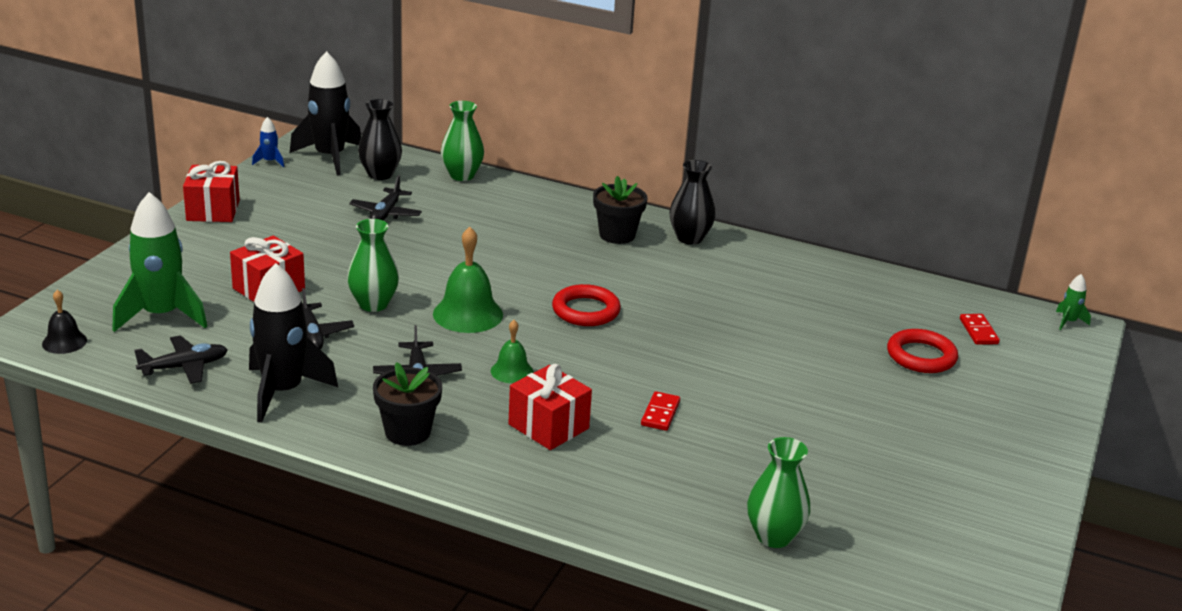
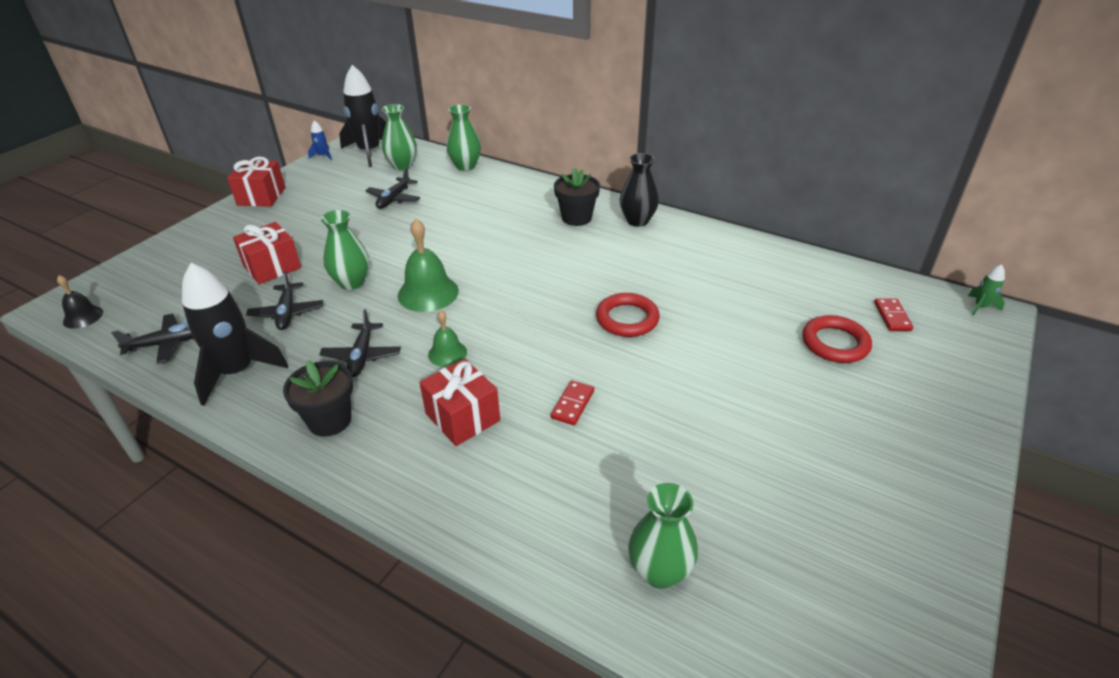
camera: 10 degrees right, 10 degrees up
green rocket [112,192,207,332] -> none
black vase [358,99,402,180] -> green vase [382,104,417,170]
red ring [552,284,621,326] -> red ring moved to [596,293,660,337]

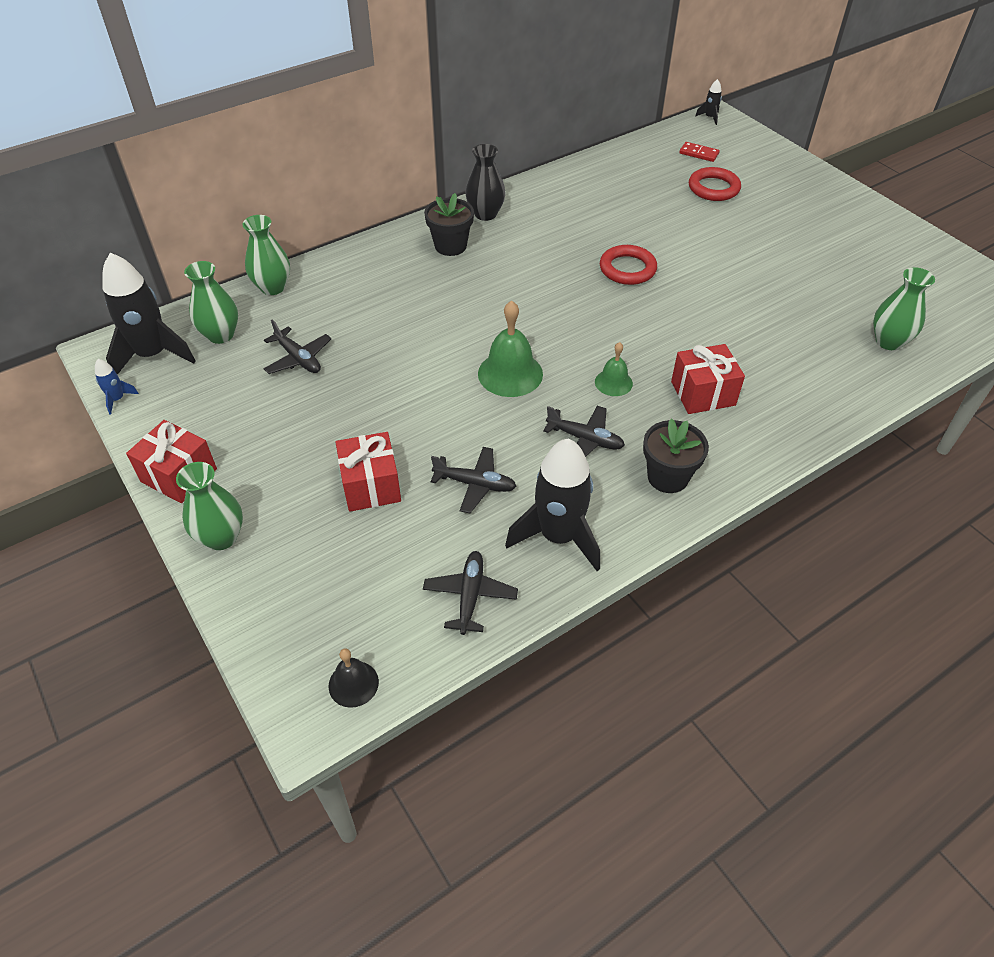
camera: 65 degrees left, 10 degrees up
green vase [321,210,369,290] -> green vase moved to [176,462,243,550]
red domino [551,380,594,425] -> none
green rocket [968,264,1005,316] -> black rocket [695,79,722,125]

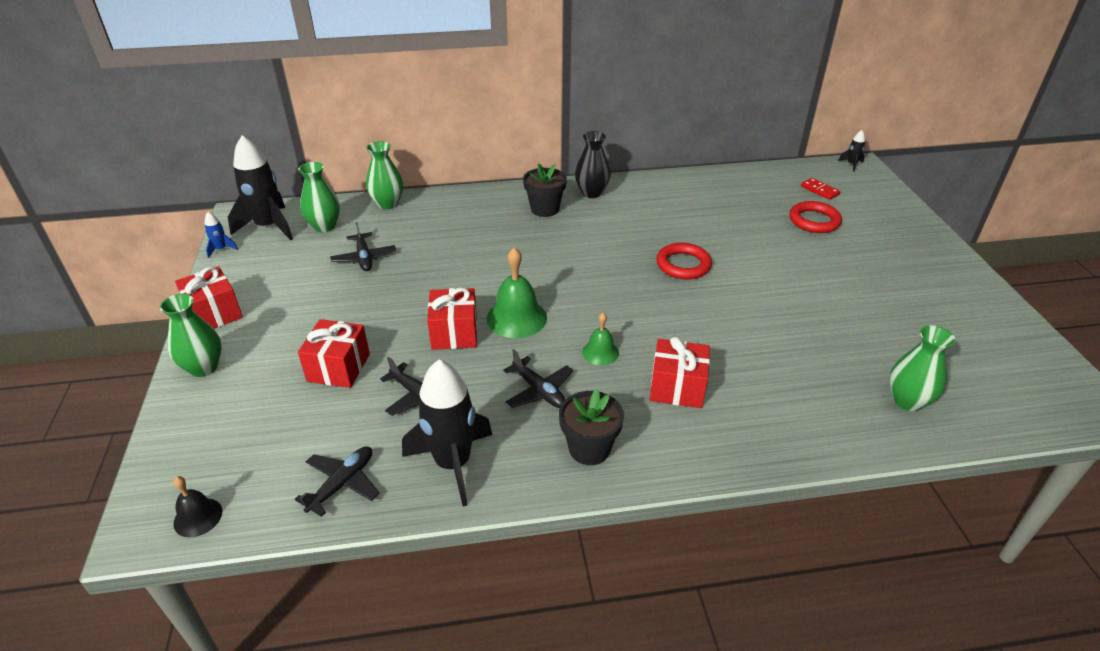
camera: 25 degrees right, 10 degrees down
none -> red gift [427,288,477,350]

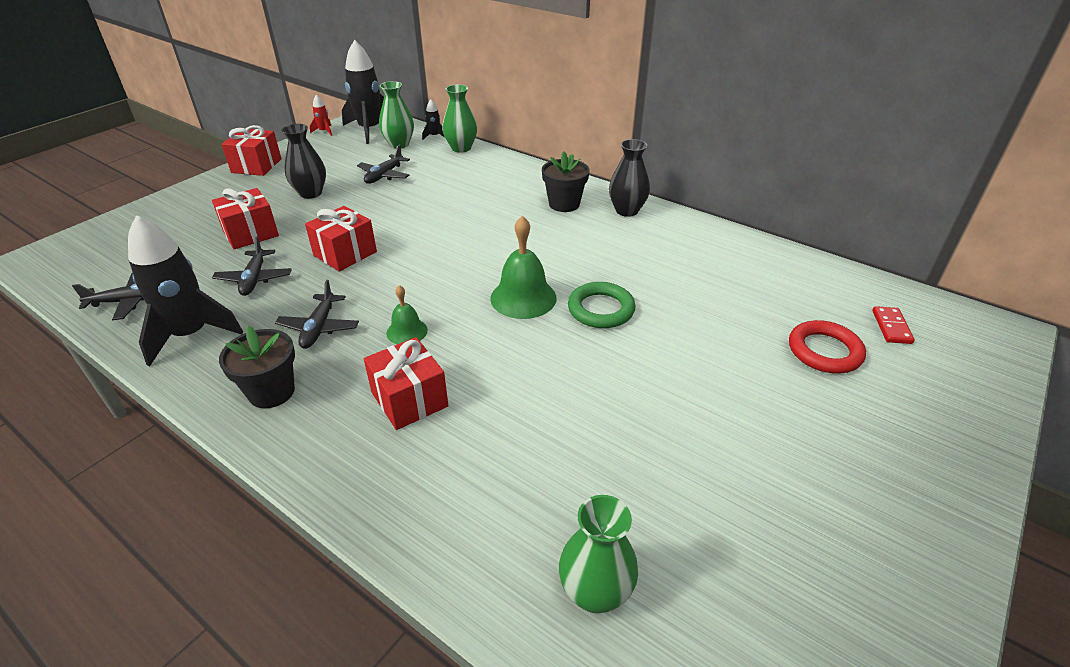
camera: 45 degrees right, 0 degrees up
green vase [160,294,222,377] -> none
black bell [173,476,222,537] -> none
blue rocket [205,212,238,258] -> red rocket [310,95,332,136]
green bell [487,247,547,338] -> green bell moved to [490,216,556,319]
red ring [656,243,712,279] -> green ring [568,282,635,328]
black rocket [838,130,865,172] -> black rocket moved to [422,100,445,140]
none -> black vase [281,124,326,199]

